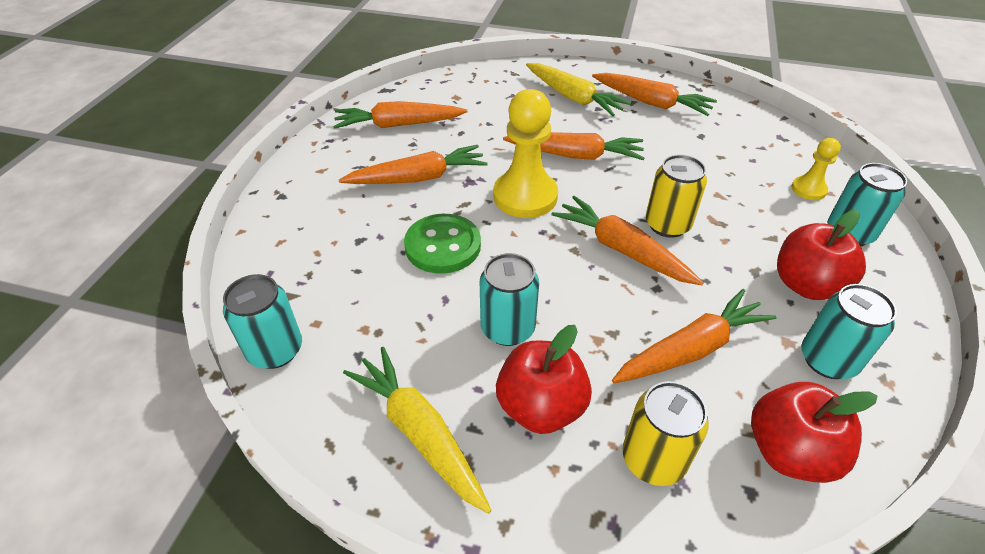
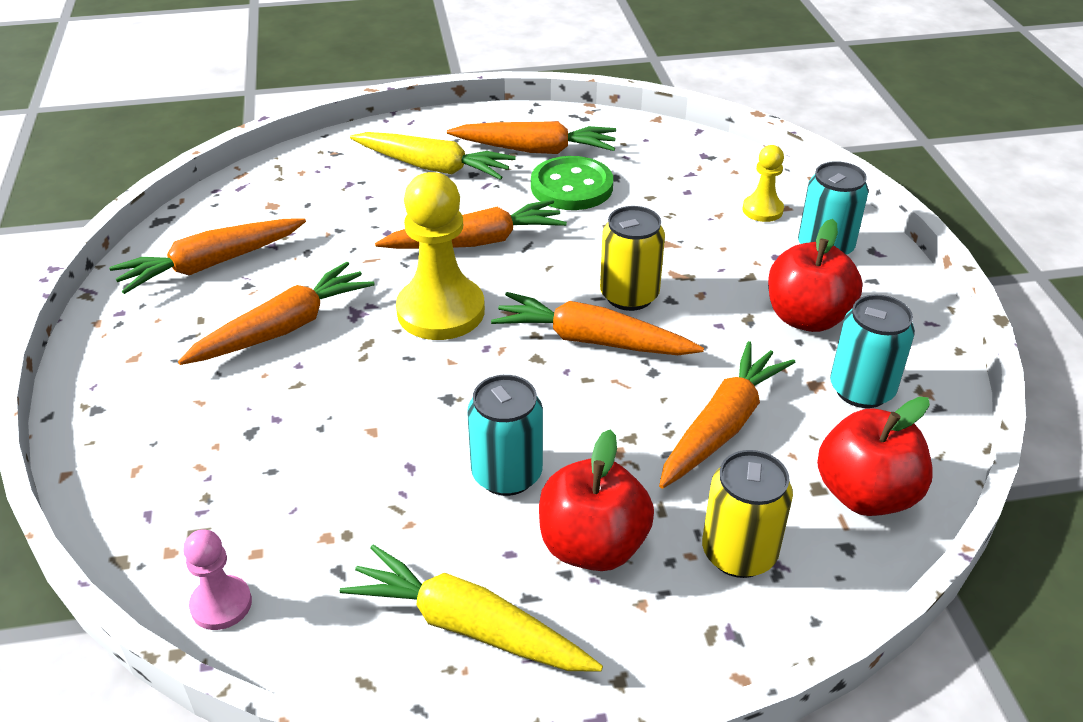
camera: 25 degrees left, 5 degrees down
turquoise can [223,274,302,369] -> pink pawn [183,529,252,630]
green button [404,214,481,274] -> green button moved to [531,156,613,210]

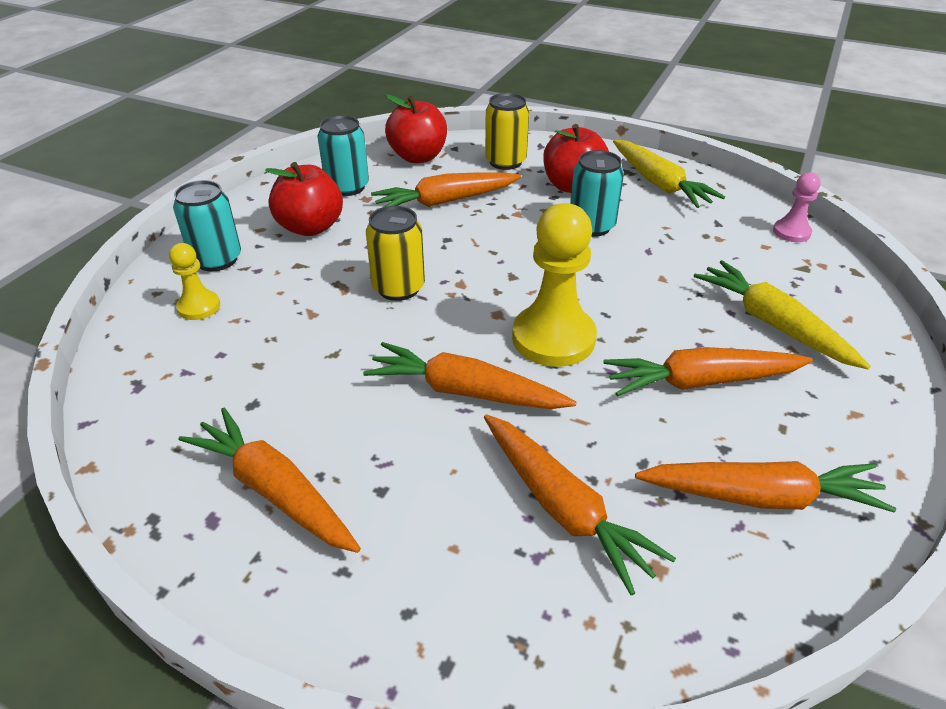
camera: 145 degrees left, 0 degrees up
yellow carrot [350,132,516,180] -> yellow carrot moved to [694,260,871,369]
orange carrot [491,292,704,355] -> orange carrot moved to [484,414,676,595]
green button [531,156,613,210] -> none

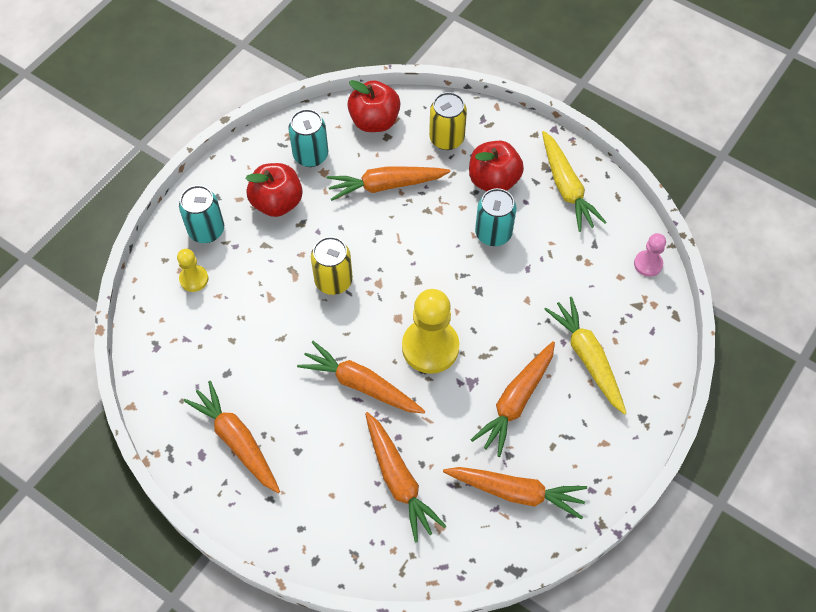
camera: 10 degrees right, 20 degrees up
orange carrot [604,347,813,396] -> orange carrot turned 60 degrees counterclockwise [471,341,555,457]

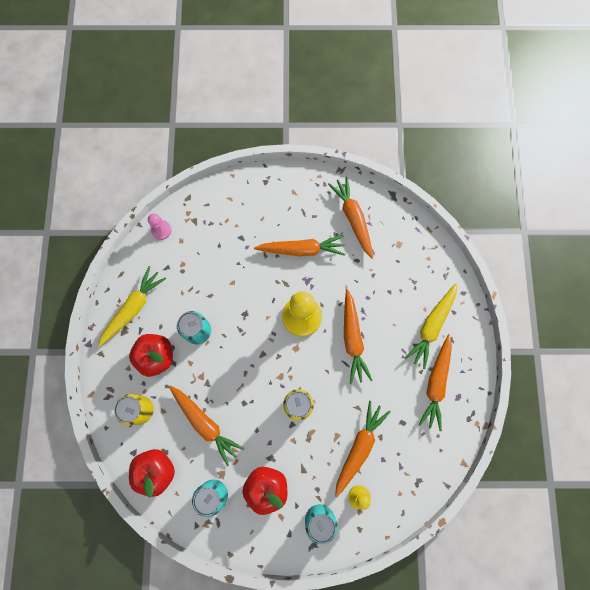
camera: 125 degrees left, 15 degrees up
orange carrot [365,412,446,543] -> orange carrot moved to [335,401,391,497]
yellow carrot [544,297,626,415] -> yellow carrot moved to [405,284,457,369]

